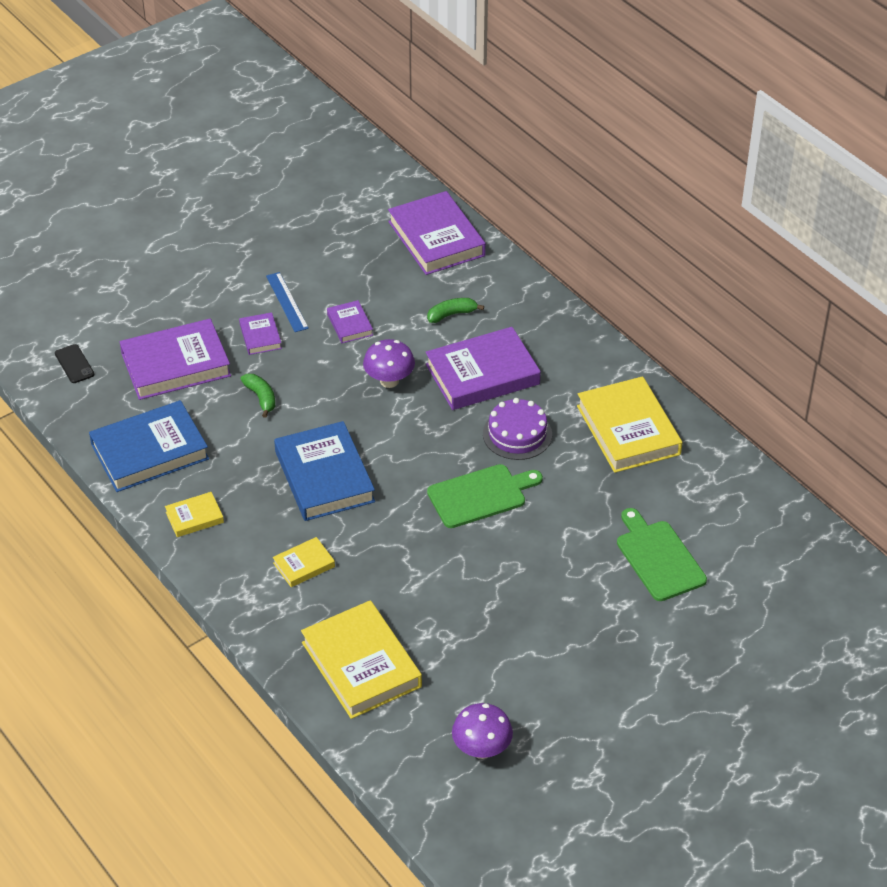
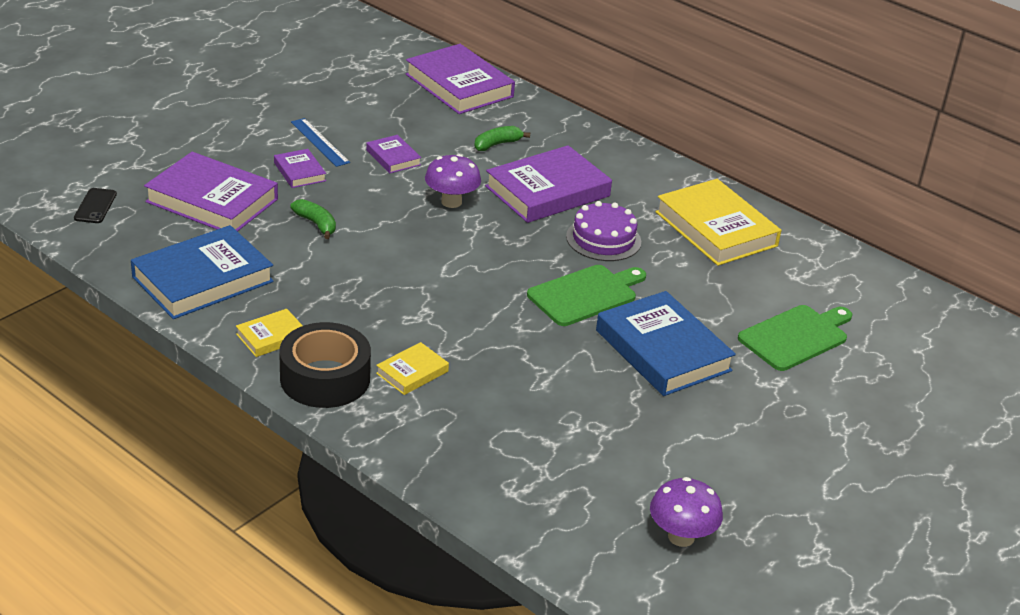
camera: 15 degrees left, 10 degrees down
black phone [55,344,94,383] -> black phone turned 45 degrees clockwise [74,188,117,223]
purple book [120,319,231,400] -> purple book turned 60 degrees clockwise [144,152,278,232]
blue book [274,421,375,521] -> blue book moved to [596,291,736,396]
yellow book [301,600,422,719] -> none
green cutting board [617,508,707,601] -> green cutting board turned 90 degrees clockwise [738,305,852,371]
none -> black tape [279,322,371,408]

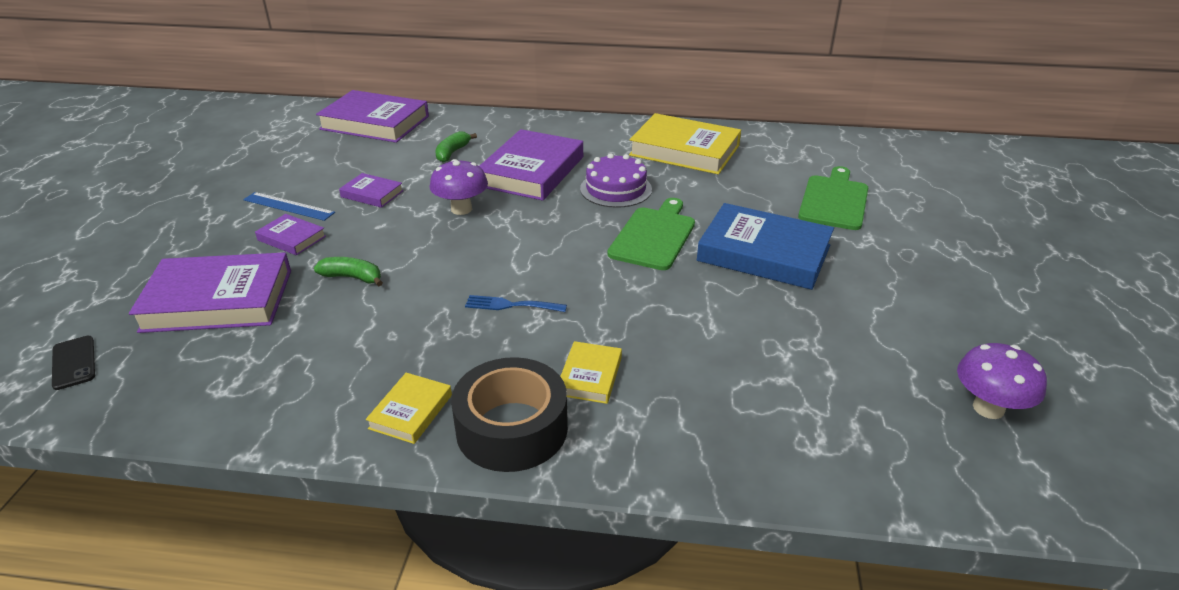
camera: 30 degrees left, 0 degrees up
blue book [131,225,274,319] -> none
none -> blue fork [465,295,567,312]

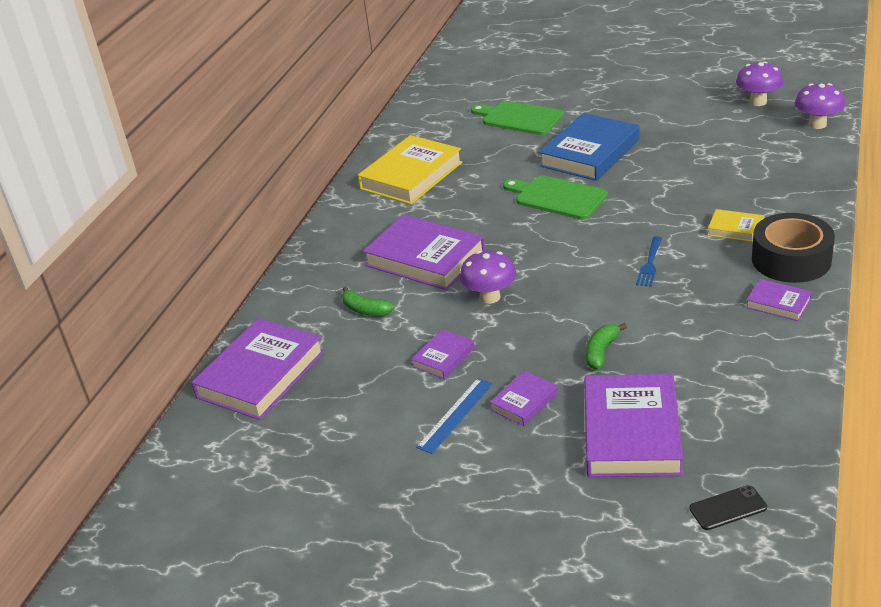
camera: 75 degrees left, 0 degrees up
yellow book [366,373,452,444] -> purple book [746,279,812,321]
purple cake [580,153,652,208] -> none
none -> purple mushroom [795,83,845,129]

